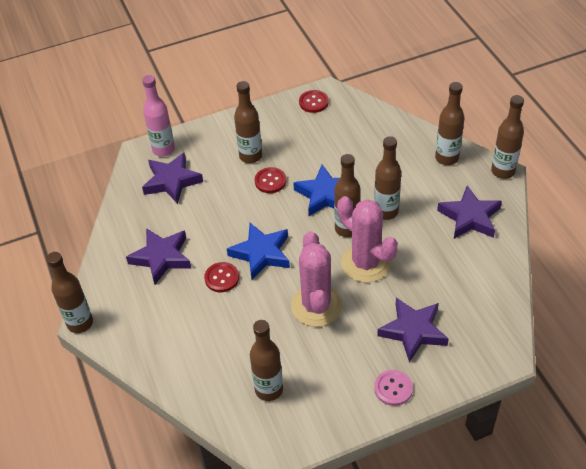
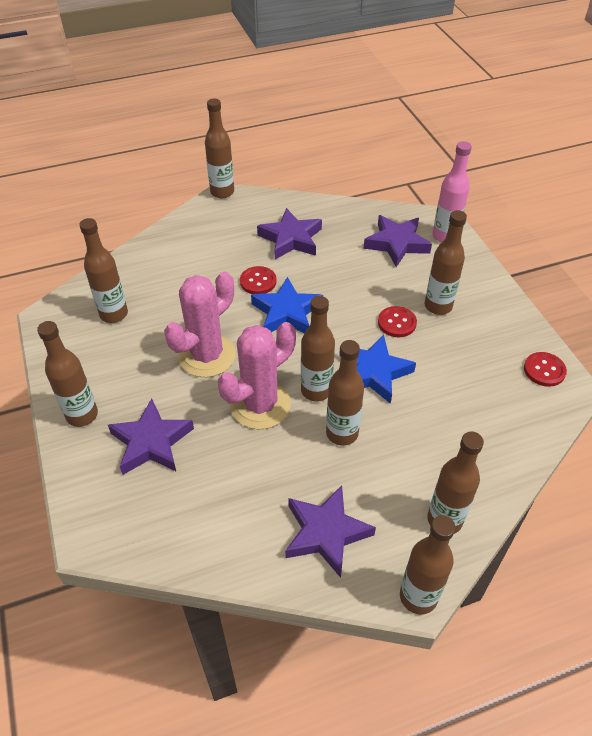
camera: 90 degrees right, 0 degrees up
pink cactus [291,231,342,327] -> pink cactus turned 45 degrees counterclockwise [164,272,236,377]
pink button [374,370,413,406] -> brown bottle [37,321,98,427]

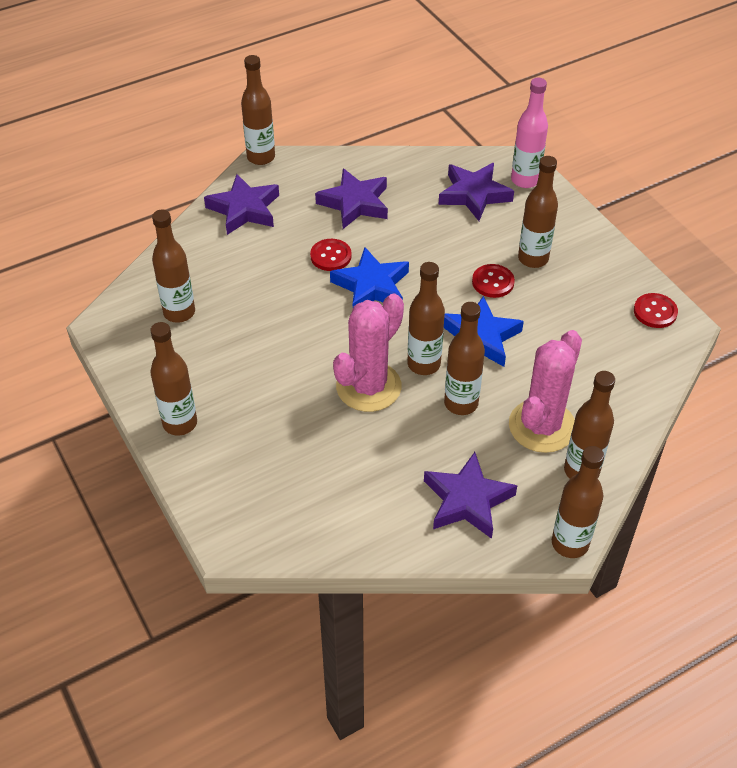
camera: 10 degrees left, 0 degrees up
purple star [108,398,194,475] -> purple star moved to [204,174,279,235]
pink cactus [164,272,236,377] -> pink cactus moved to [509,330,582,453]

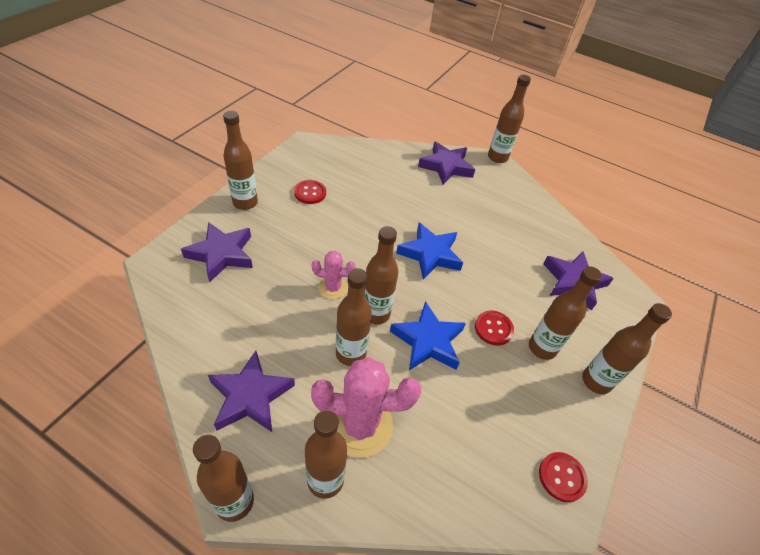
camera: 55 degrees right, 0 degrees up
brown bottle [152,210,195,323] -> brown bottle moved to [582,303,672,394]
red button [310,239,352,271] -> red button moved to [294,180,326,204]
purple star [315,168,388,229] -> purple star moved to [181,222,253,282]
pink cactus [333,294,404,412] -> pink cactus [312,251,356,299], size x0.54
pink bottle [511,78,548,188] -> none

